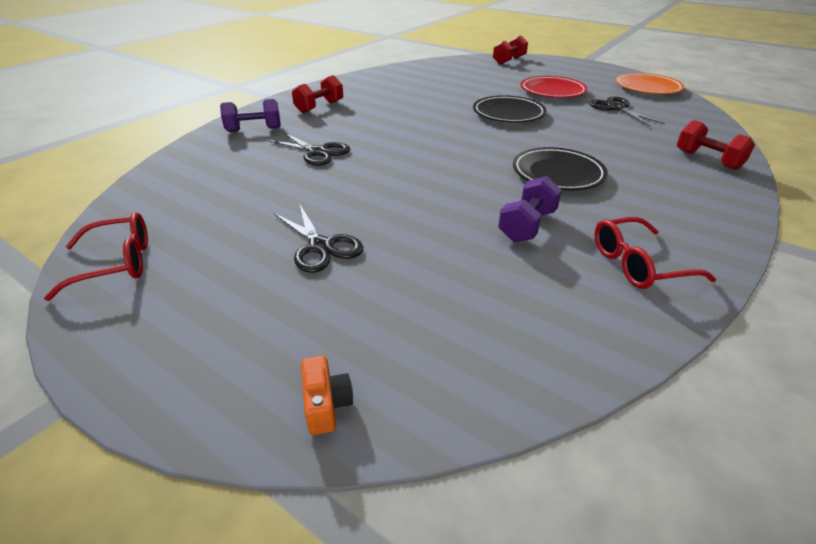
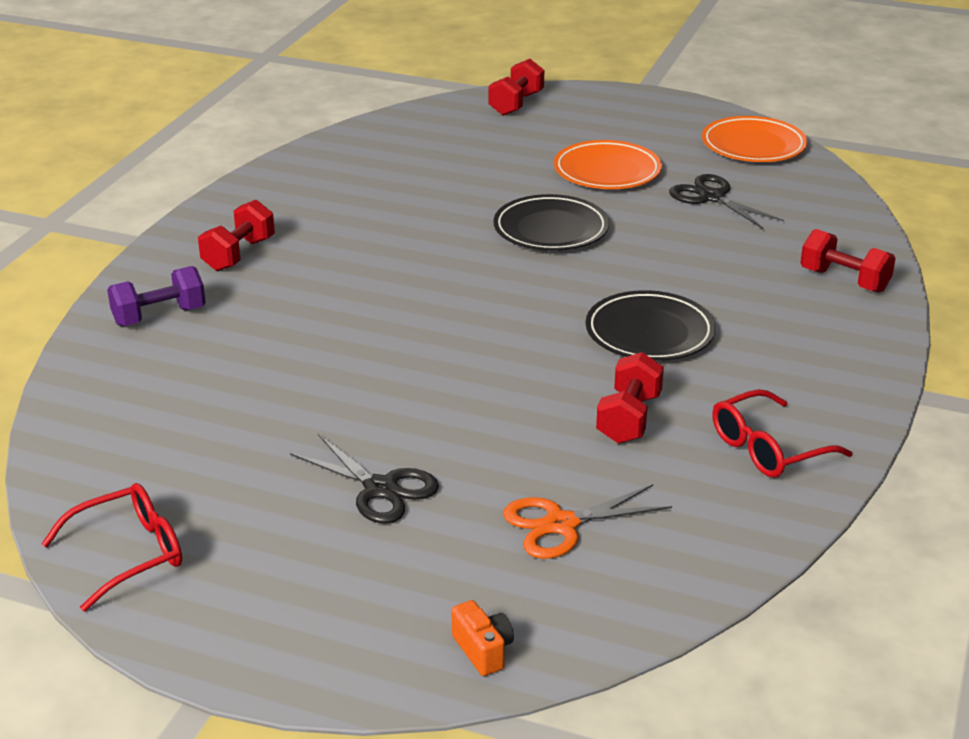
camera: 15 degrees left, 5 degrees down
black scissors [266,132,350,166] -> none
purple dumbbell [498,176,562,242] -> red dumbbell [596,352,664,444]
red plate [521,76,588,98] -> orange plate [554,140,662,189]
none -> orange scissors [503,484,672,559]

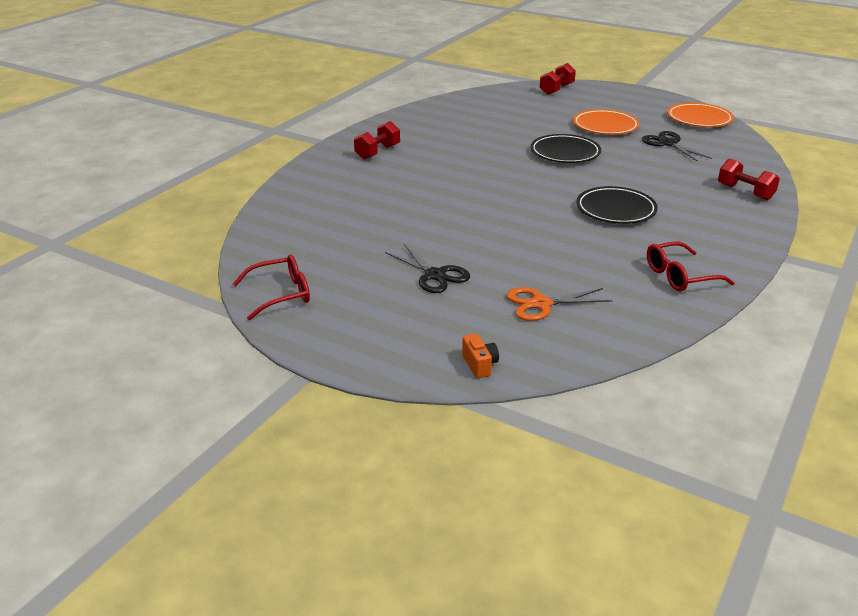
camera: 10 degrees right, 0 degrees up
purple dumbbell [107,266,206,326] -> none
red dumbbell [596,352,664,444] -> none

